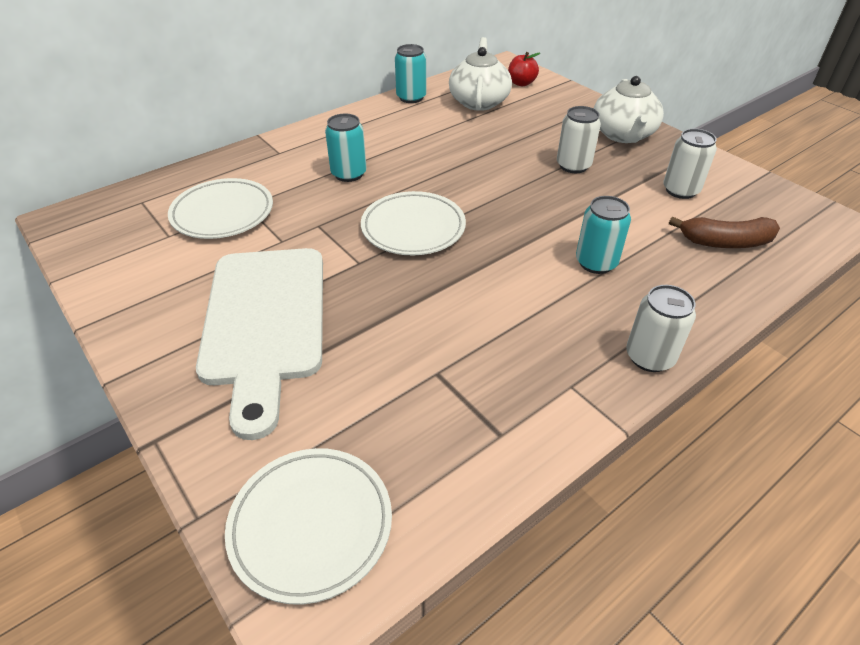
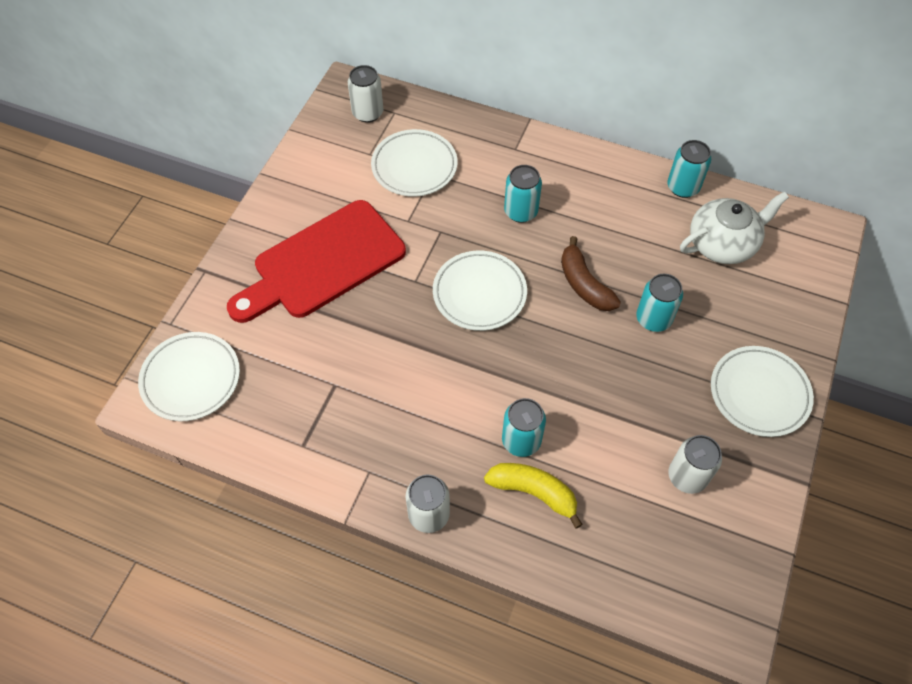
camera: 60 degrees right, 15 degrees up
white cutting board [196,248,323,440] -> red cutting board [227,200,406,323]
red apple [508,52,540,86] -> none
white can [557,106,601,173] -> white can moved to [348,65,384,123]
white teapot [593,76,664,143] -> white plate [711,346,814,437]
brown banana [669,216,780,248] -> brown banana moved to [561,236,621,311]
none -> yellow banana [484,463,583,529]
none -> turquoise can [636,274,683,332]

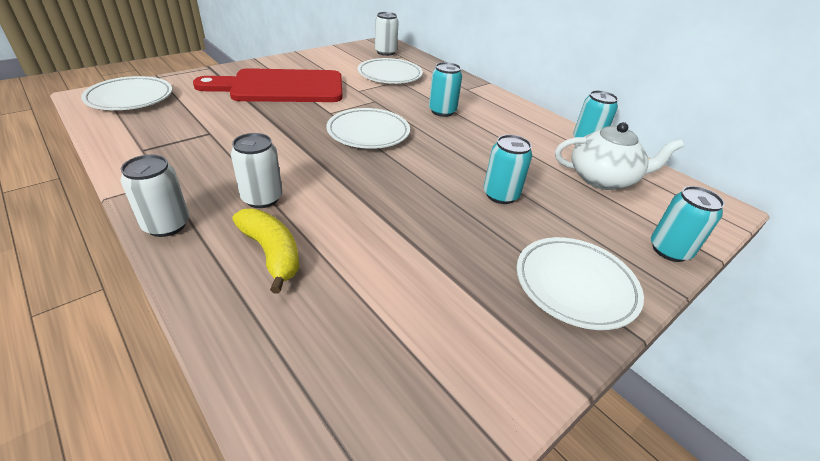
camera: 25 degrees right, 20 degrees down
turquoise can [502,398,546,457] -> turquoise can moved to [651,186,725,262]
brown banana [561,236,621,311] -> none
white can [668,435,722,494] -> white can moved to [231,133,282,208]

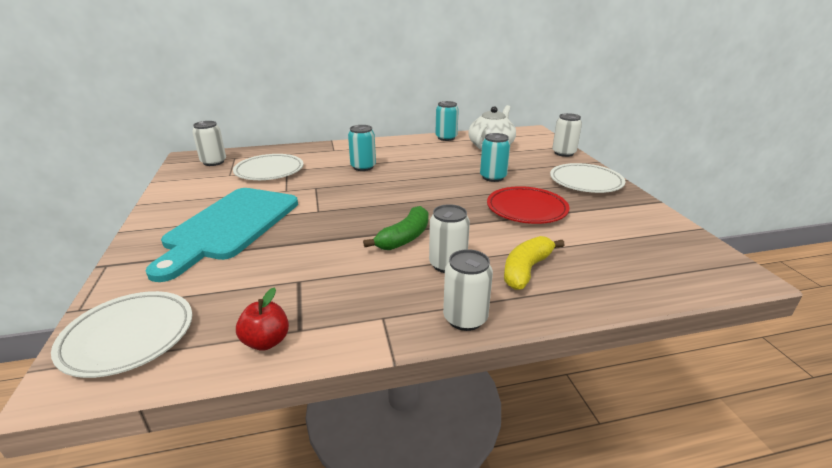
camera: 60 degrees left, 10 degrees down
red cutting board [193,68,343,102] -> turquoise cutting board [145,188,298,282]
yellow banana [232,209,299,294] -> yellow banana turned 45 degrees counterclockwise [504,236,565,290]
white plate [326,108,410,149] -> none
turquoise can [651,186,725,262] -> white can [552,113,582,157]
none -> red apple [236,287,289,351]
none -> green banana [363,206,429,250]
none -> red plate [487,186,570,224]

